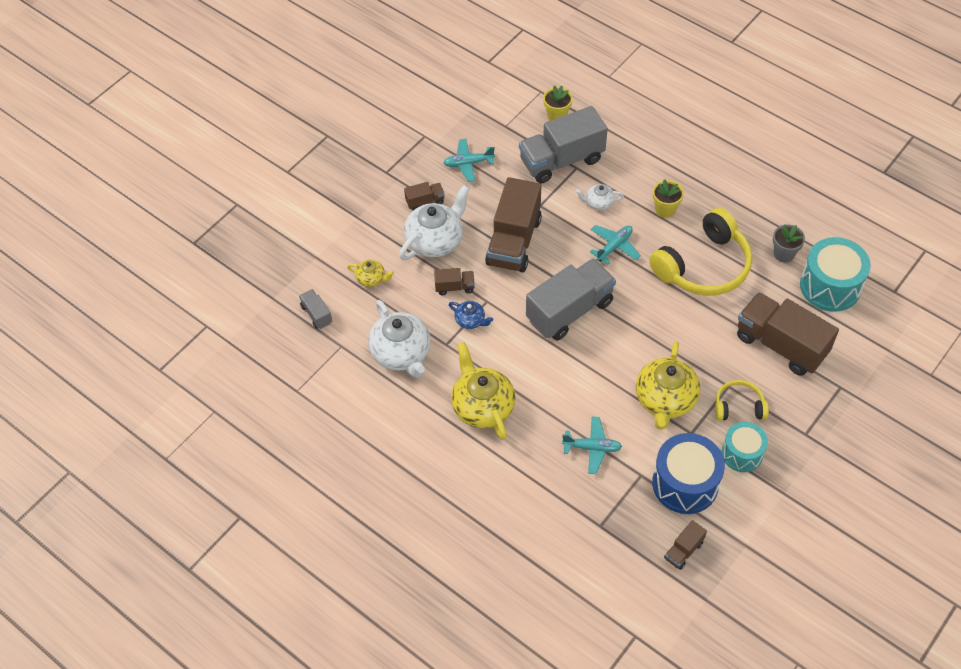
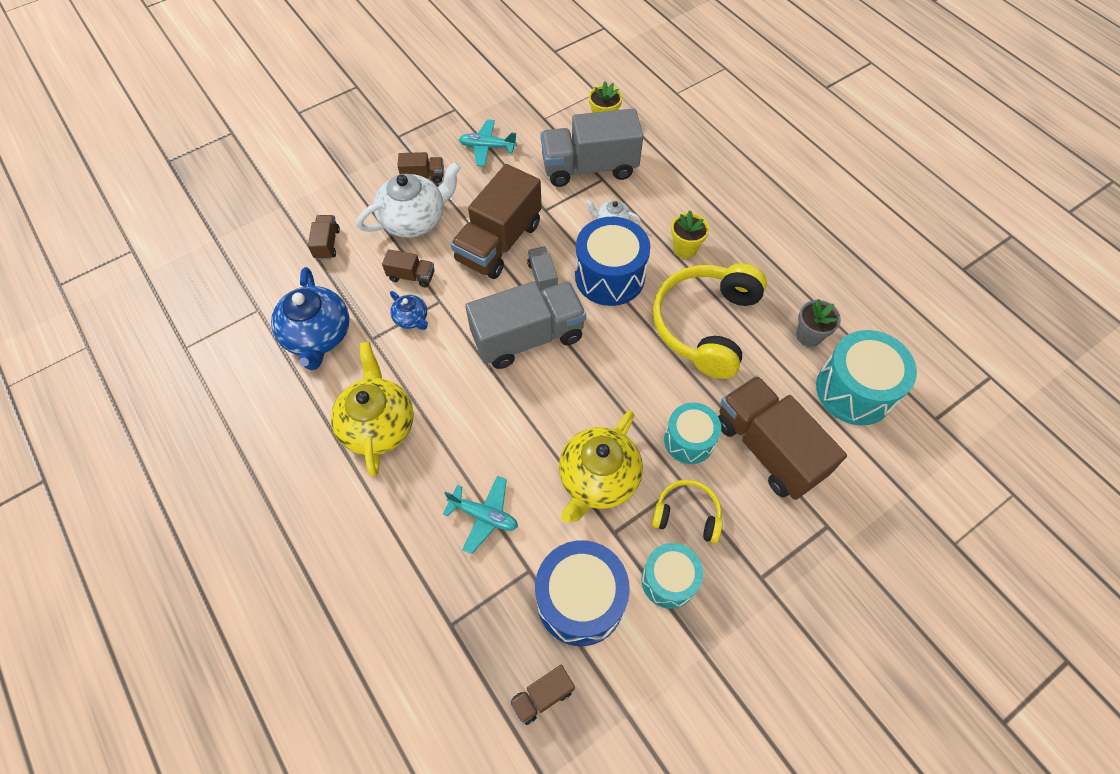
camera: 15 degrees right, 5 degrees up
grey truck [299,289,332,329] -> grey truck moved to [527,247,558,292]
yellow teapot [347,260,394,287] -> brown truck [308,215,340,260]
white teapot [368,300,431,378] -> blue teapot [271,267,350,370]
turquoise plane [590,225,641,264] -> blue drum [575,217,650,306]
yellow headphones [649,208,752,296] -> yellow headphones turned 135 degrees clockwise [653,263,767,379]
none -> turquoise drum [664,403,721,464]

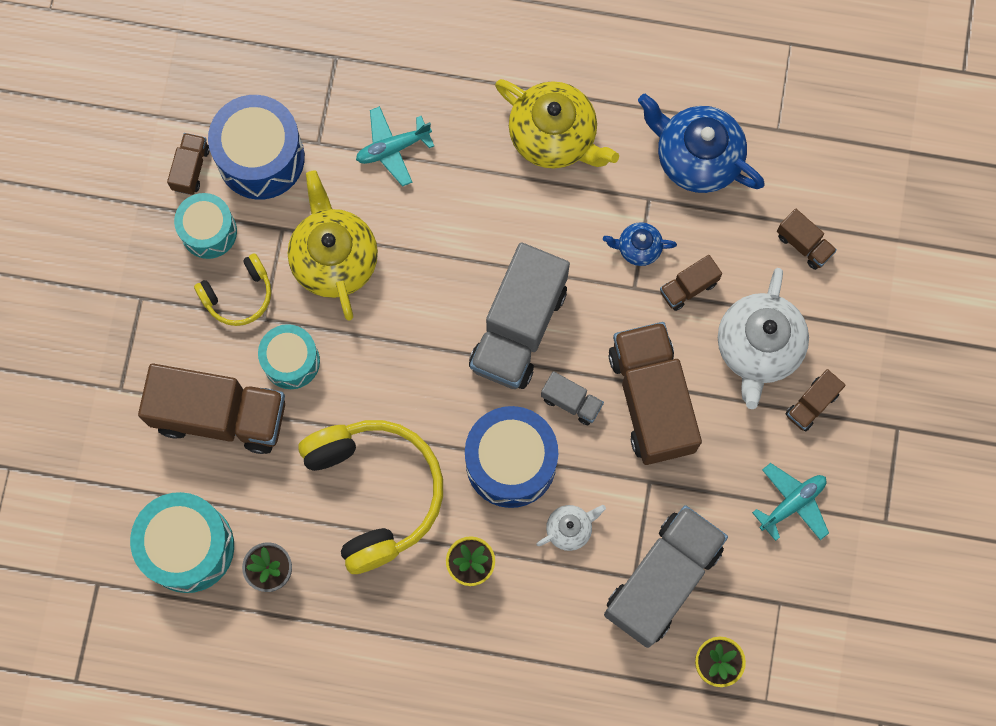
camera: 135 degrees right, 15 degrees up
brown truck [509,665,575,725] -> brown truck moved to [167,133,210,195]

